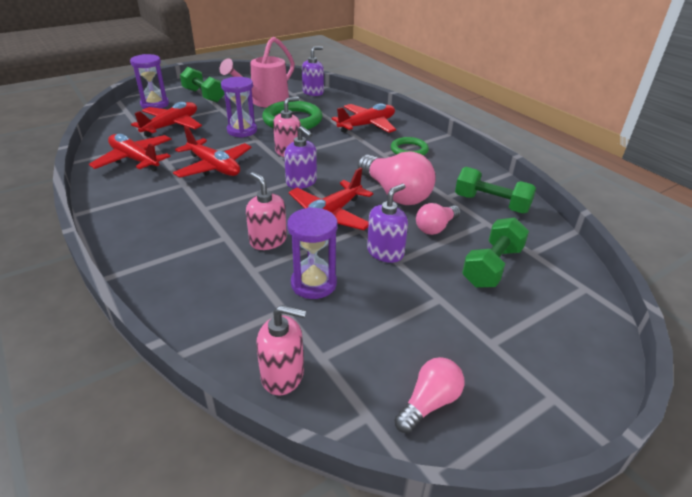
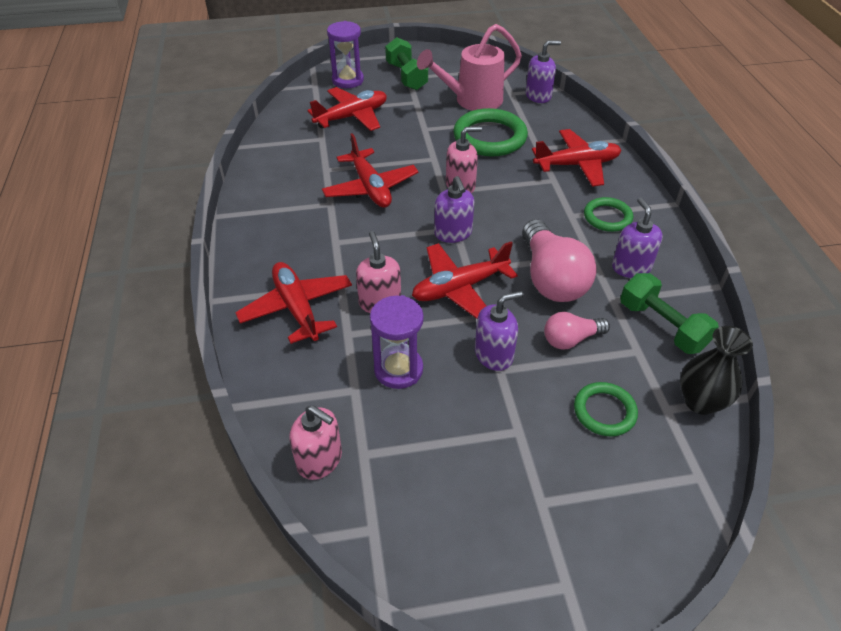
camera: 25 degrees right, 10 degrees up
red plane [89,134,172,172] -> red plane moved to [235,262,352,344]
purple hourglass [221,77,257,138] -> none
pink light bulb [395,357,464,433] -> none
green dumbbell [462,217,529,288] -> green ring [574,382,638,437]
none -> purple soap dispenser [612,197,663,278]
none -> black vase [680,326,753,415]

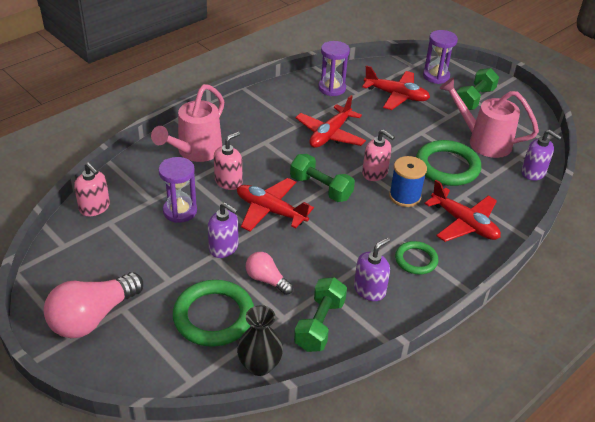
camera: 55 degrees right, 5 degrees down
red plane [235,262,352,344] -> pink watering can [151,84,224,162]
pink soap dispenser [289,405,342,480] -> pink soap dispenser turned 45 degrees counterclockwise [74,163,110,216]
purple soap dispenser [434,176,474,243] -> green dumbbell [290,154,355,202]
pink light bulb [522,219,596,302] -> pink light bulb moved to [44,272,143,338]
green ring [574,382,638,437] -> green ring [173,280,254,347], size x1.73
none -> purple hourglass [318,41,350,96]
none -> blue spool [389,156,427,207]

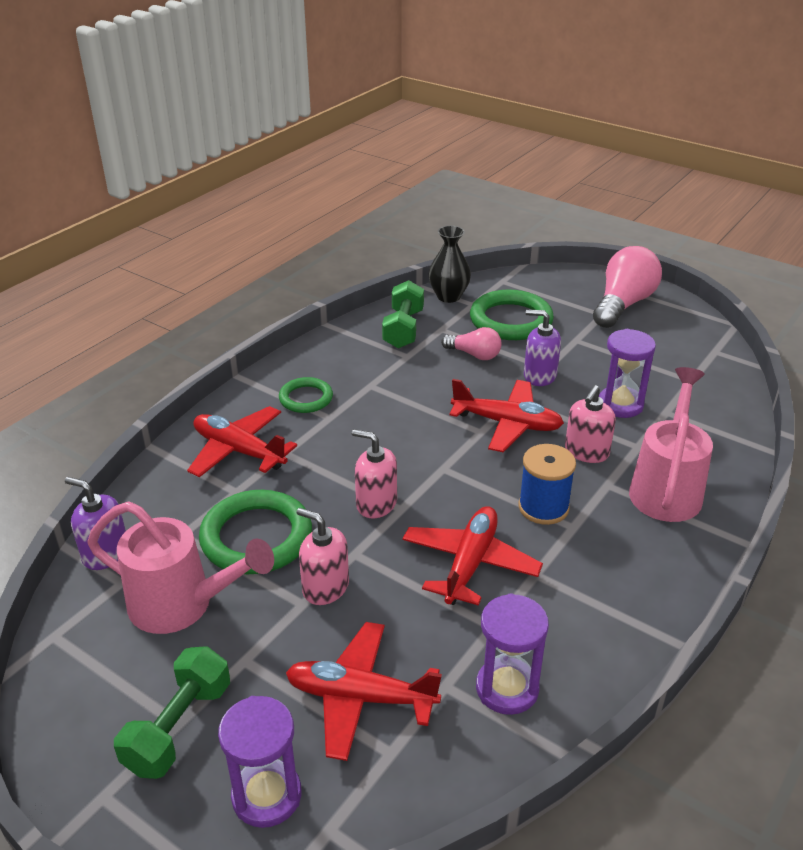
camera: 170 degrees right, 5 degrees down
pink soap dispenser [74,163,110,216] -> pink soap dispenser moved to [296,508,349,605]
green dumbbell [290,154,355,202] -> none
purple soap dispenser [354,237,390,301] -> none
blue spool [389,156,427,207] -> blue spool moved to [518,444,576,525]

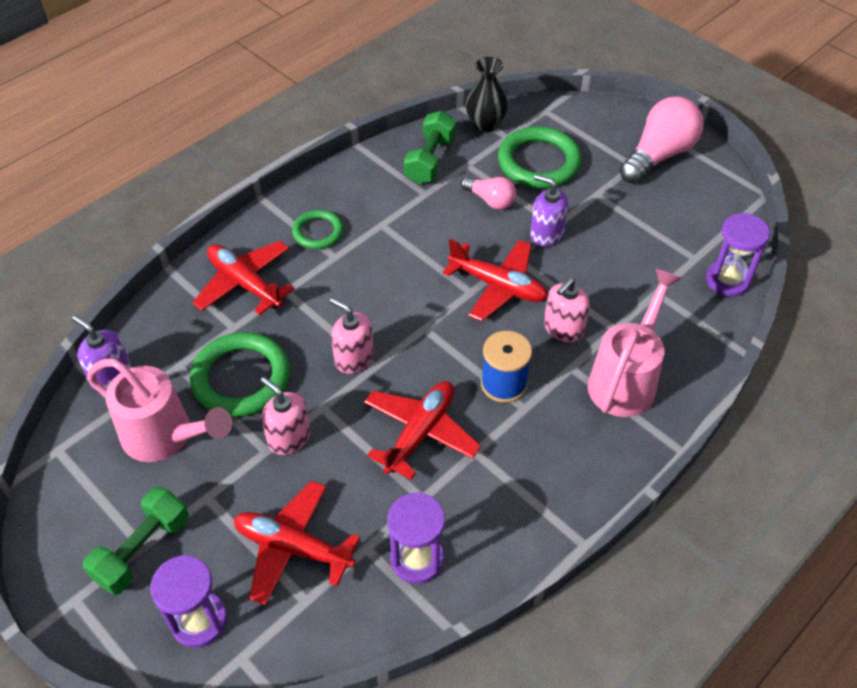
camera: 10 degrees right, 15 degrees up
purple hourglass [599,329,656,418] -> purple hourglass moved to [706,213,770,297]

